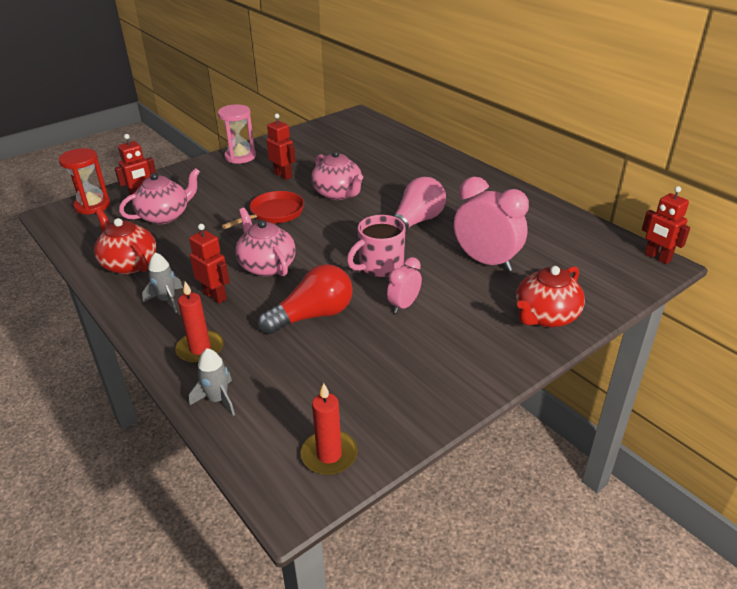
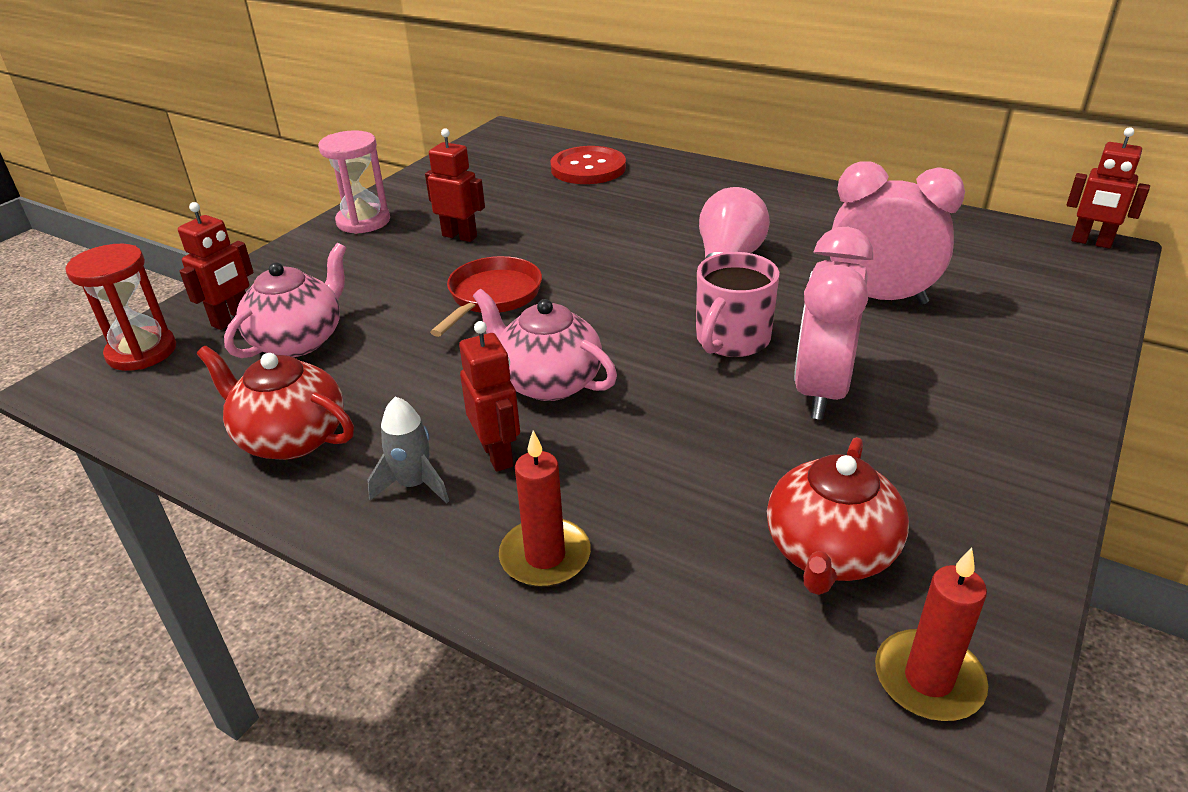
camera: 20 degrees left, 0 degrees up
red robot [189,224,230,304] -> red robot turned 45 degrees clockwise [459,321,520,472]
grey rocket [189,348,235,416] -> none
red light bulb [258,264,353,334] -> none
pink teapot [311,150,363,200] -> none
pink clock [387,257,422,314] -> pink clock [794,227,873,420], size x1.87
red teapot [516,266,585,328] -> red teapot moved to [767,437,909,595]
none -> red button [550,146,626,184]

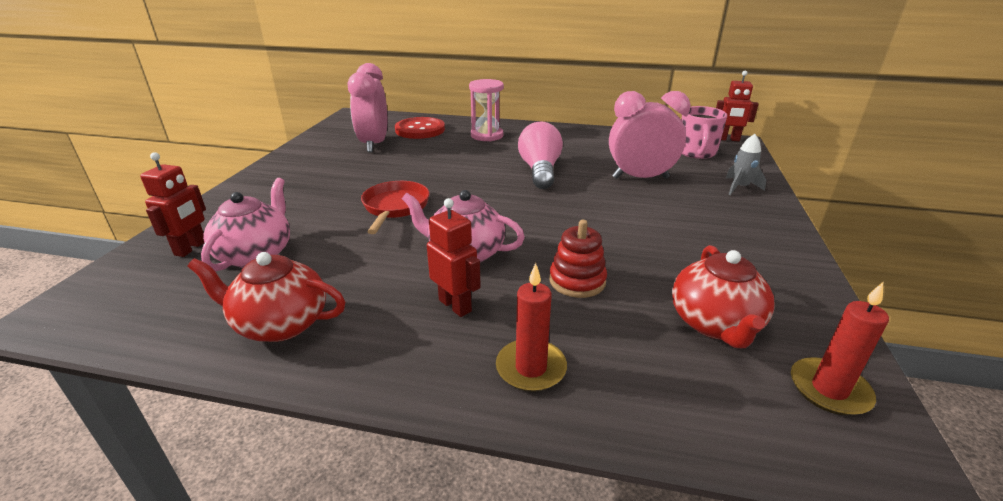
camera: 20 degrees left, 5 degrees down
red hourglass [65,244,176,371] -> none
pink hourglass [318,130,390,234] -> pink hourglass moved to [469,79,504,141]
grey rocket [368,396,449,504] -> grey rocket moved to [726,134,766,195]
red robot [425,128,485,242] -> none
pink mug [696,252,780,357] -> pink mug moved to [681,106,727,159]
pink clock [794,227,873,420] -> pink clock moved to [347,63,387,152]
none -> red stacking toy [549,220,607,298]

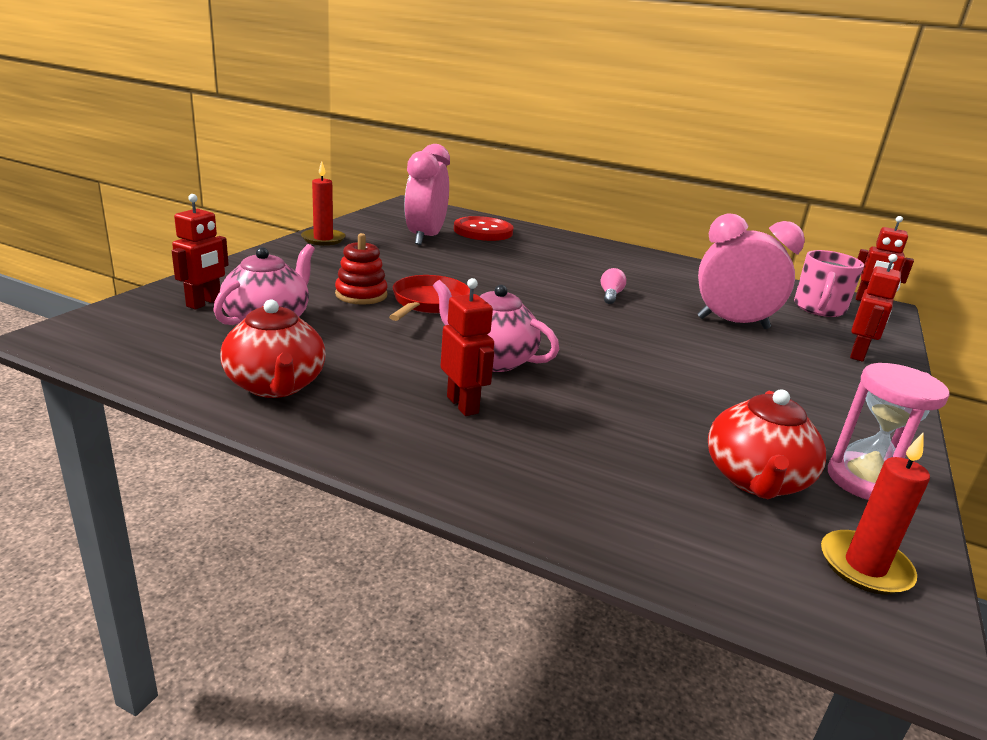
camera: 10 degrees right, 5 degrees down
red teapot [188,252,345,342] -> red teapot turned 135 degrees counterclockwise [220,299,326,398]
pink hourglass [469,79,504,141] -> pink hourglass moved to [828,363,950,500]
red candle [496,263,567,392] -> red candle moved to [301,161,345,245]
pink light bulb [518,122,563,189] -> pink light bulb [601,268,626,304], size x0.47
red stacking toy [549,220,607,298] -> red stacking toy moved to [335,233,388,305]
grey rocket [726,134,766,195] -> red robot [850,254,901,362]

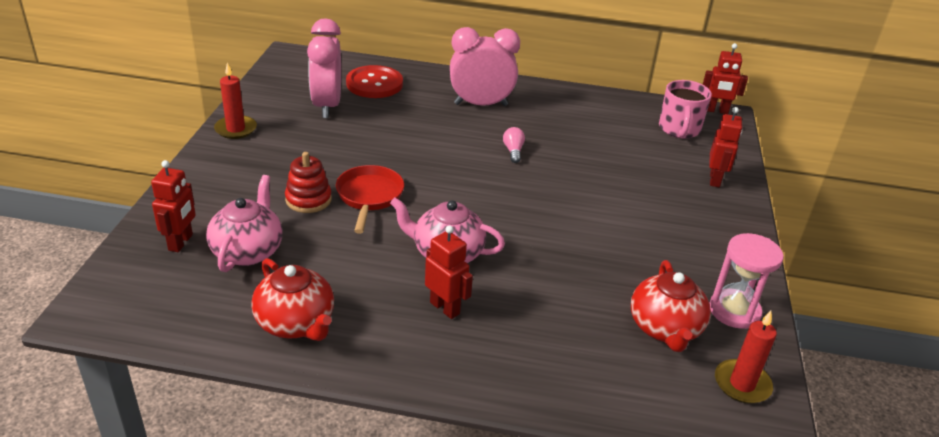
camera: 15 degrees left, 10 degrees up
pink clock [698,213,805,329] -> pink clock moved to [450,27,520,106]

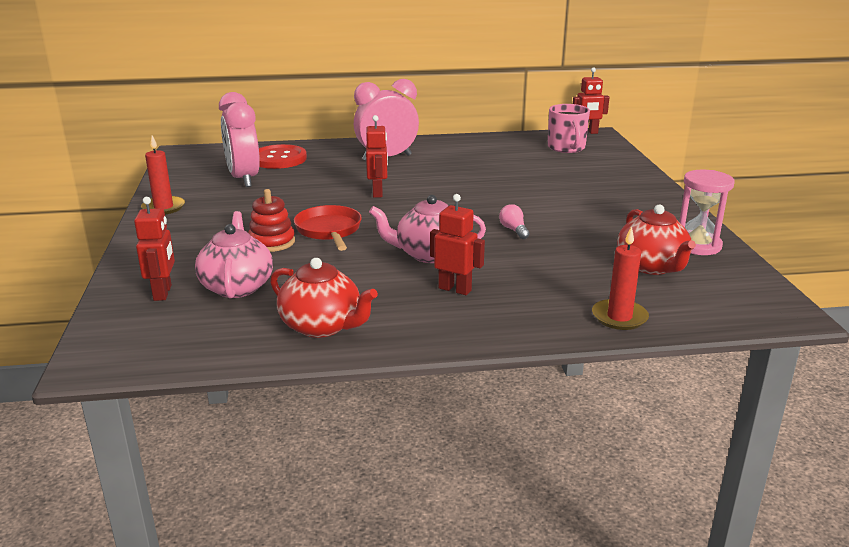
camera: 15 degrees left, 10 degrees down
pink light bulb [503,127,525,163] -> pink light bulb moved to [499,204,530,239]
red robot [709,107,742,187] -> red robot moved to [366,115,388,198]
red candle [715,311,777,404] -> red candle moved to [592,226,649,330]

